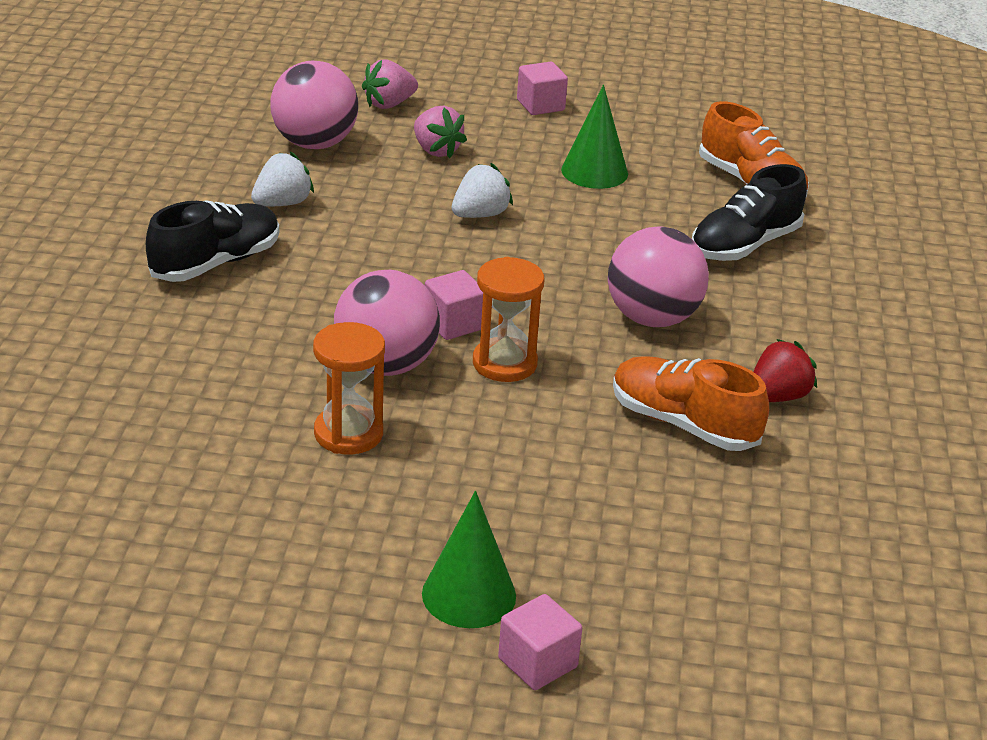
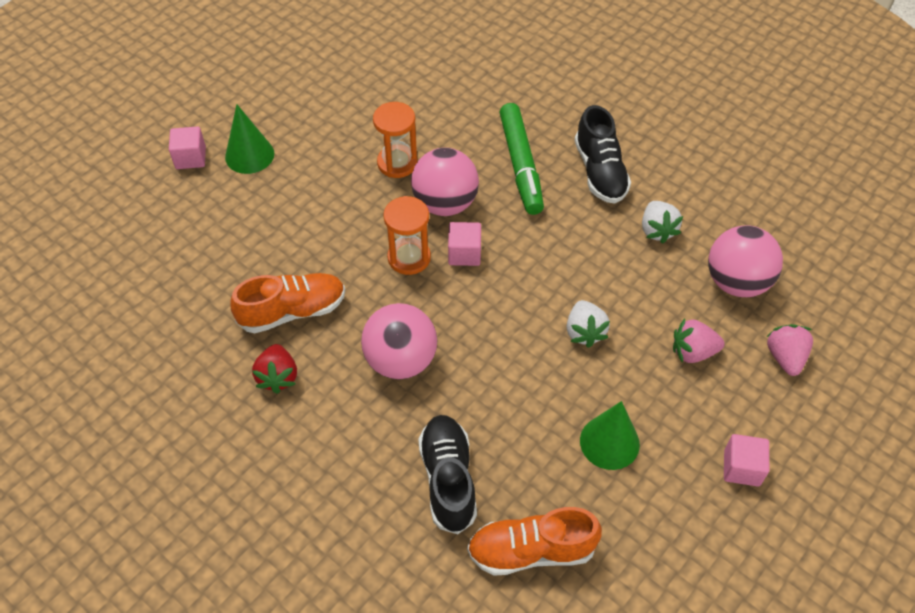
camera: 125 degrees right, 20 degrees up
none -> green marker [499,103,544,215]

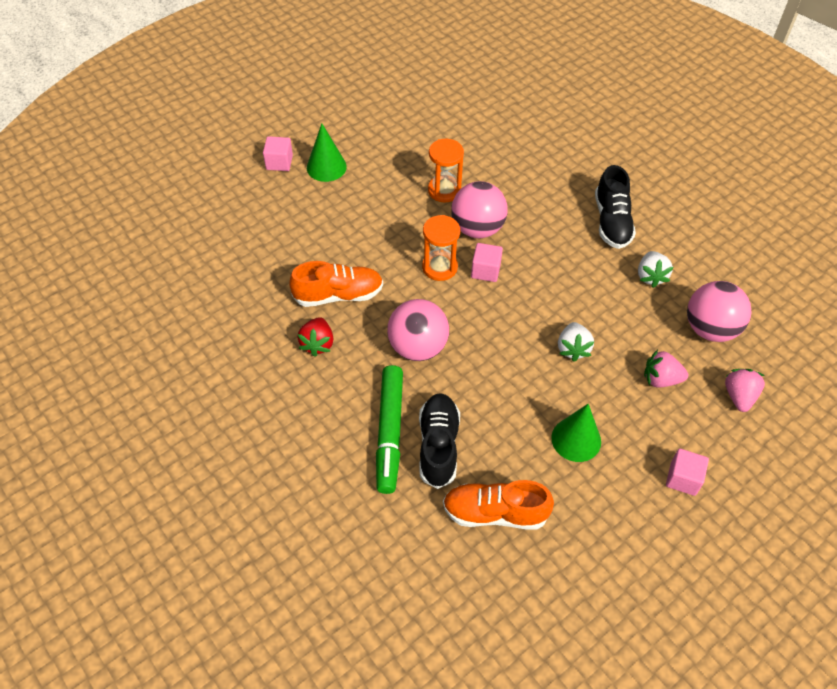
camera: 10 degrees right, 0 degrees up
green marker [499,103,544,215] -> green marker moved to [376,365,403,494]

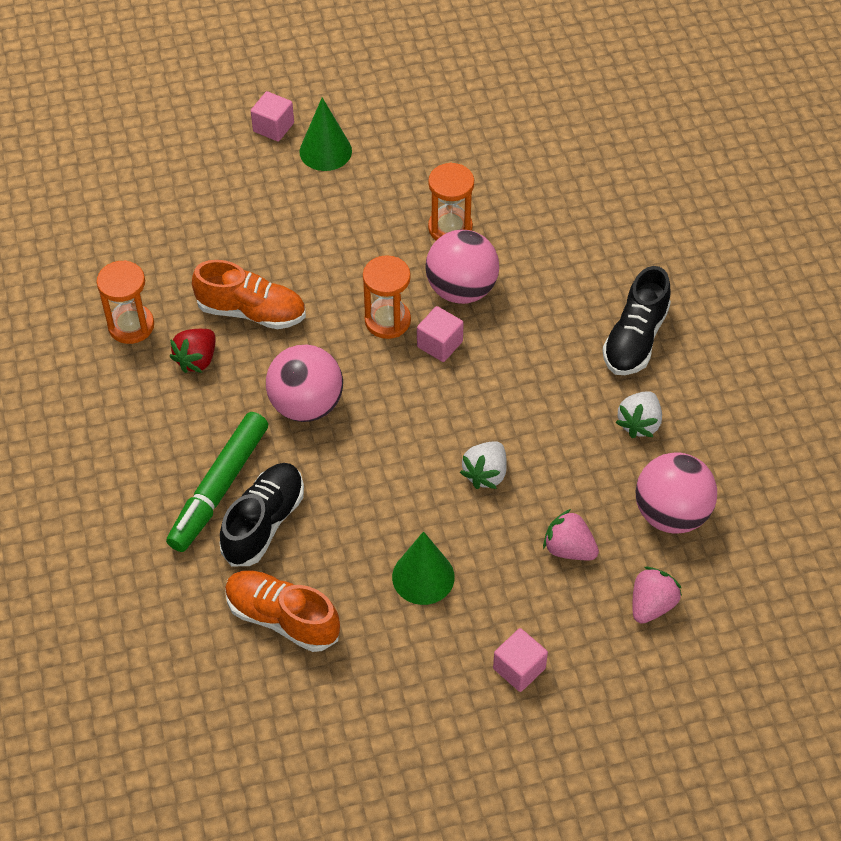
camera: 25 degrees right, 0 degrees up
none -> orange hourglass [97,260,154,344]

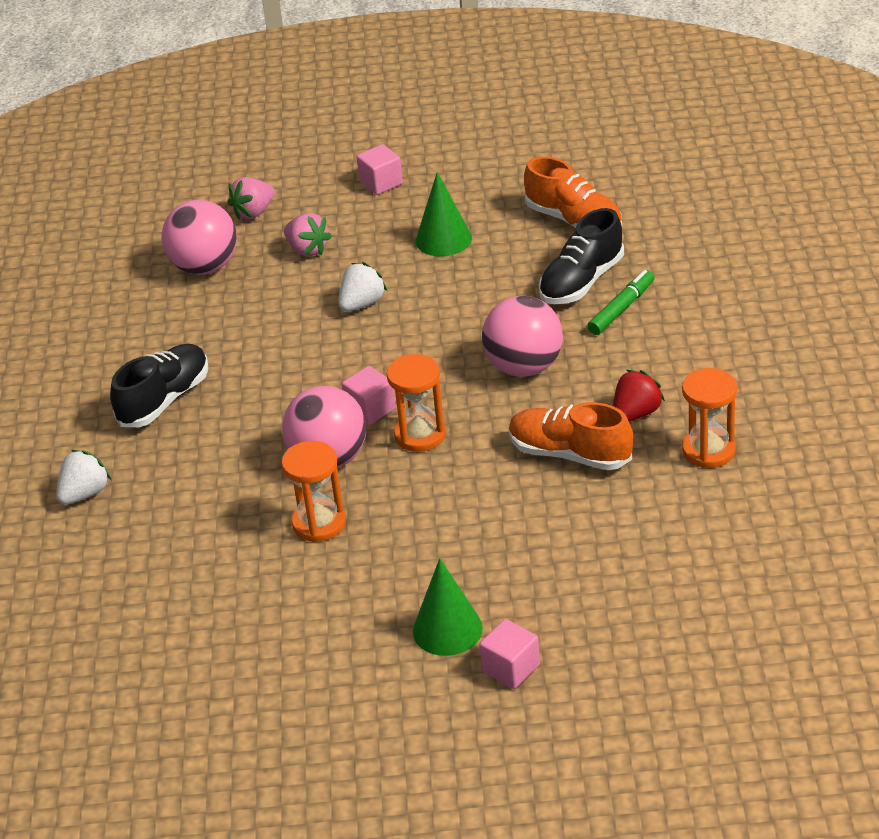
camera: 165 degrees left, 15 degrees down
green marker [166,412,268,552] -> green marker [587,270,655,335], size x0.62
white strawberry [615,391,662,438] -> white strawberry moved to [56,450,111,505]

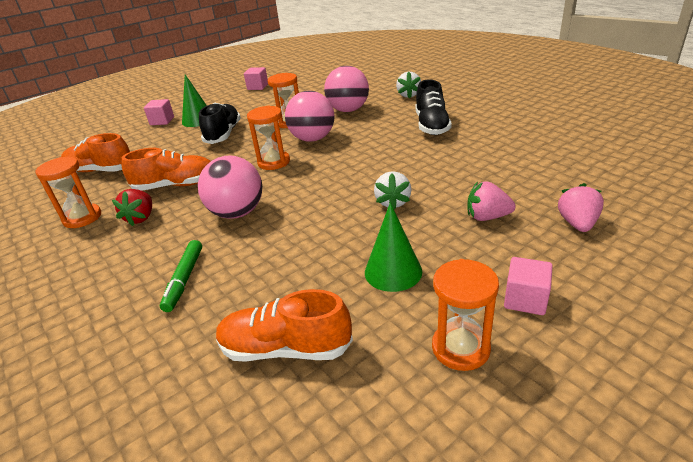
camera: 145 degrees right, 5 degrees down
pink ball [162,200,237,275] -> pink ball moved to [324,66,369,112]
pink cube [342,366,396,425] -> pink cube moved to [244,67,268,90]
black shoe [539,208,624,304] -> black shoe moved to [199,103,241,144]
none -> orange shoe [61,133,130,172]
none -> orange hourglass [432,259,499,371]

